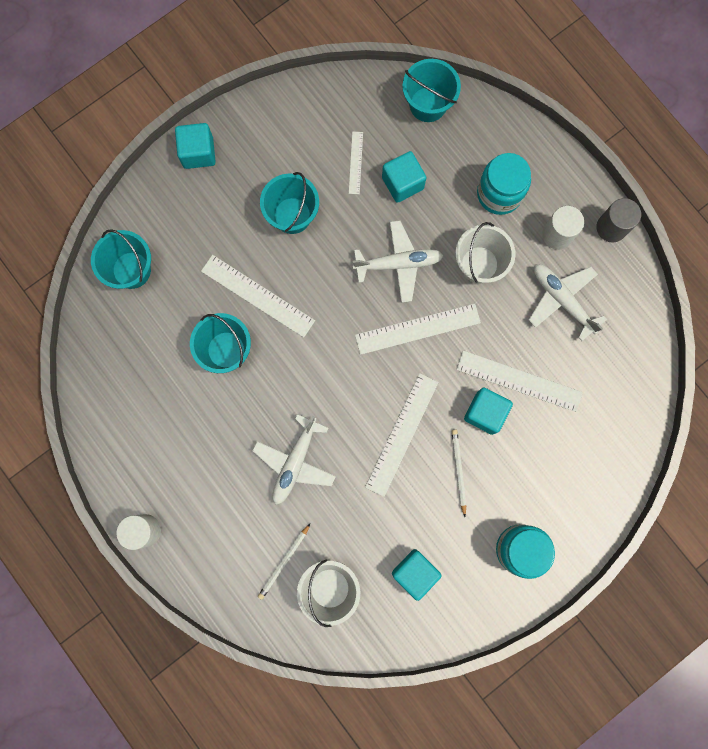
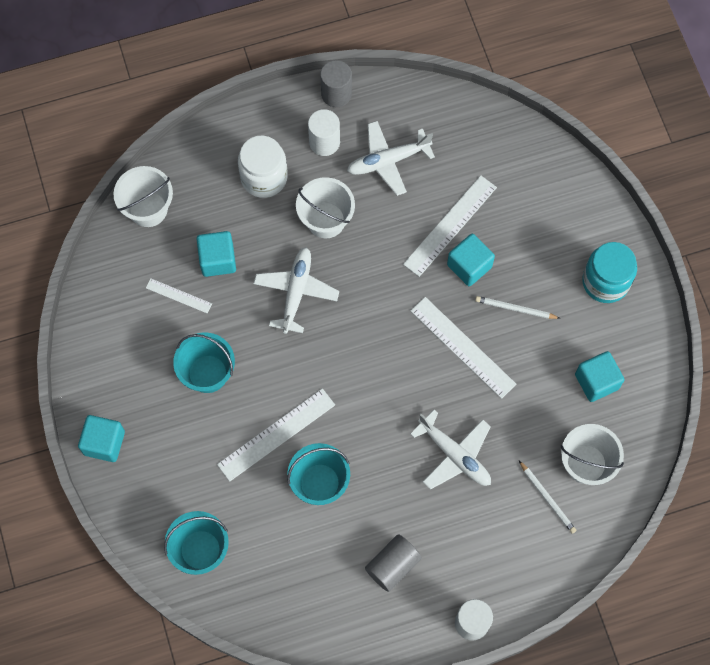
camera: 70 degrees left, 10 degrees down
white ruler [355,303,481,355] -> none
turquoise bucket [402,59,461,122] -> white bucket [114,166,173,227]
turquoise jar [477,153,531,215] -> white jar [238,136,288,198]
none -> grey cylinder [365,534,422,592]

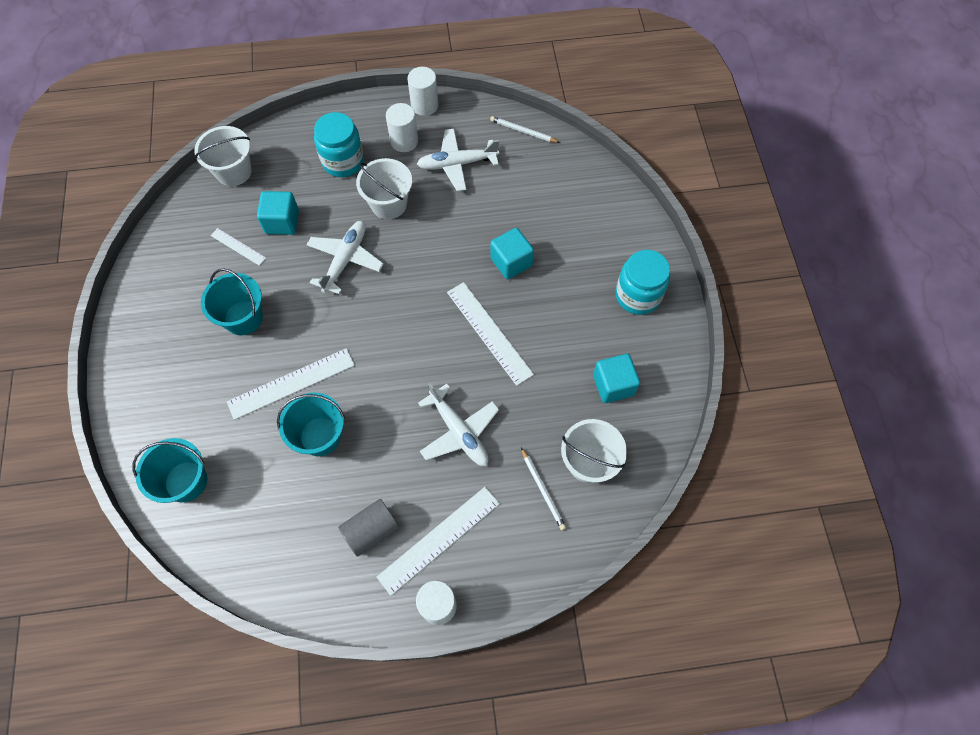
camera: 10 degrees right, 5 degrees down
turquoise cube [78,415,125,462] -> none
white jar [238,136,288,198] -> turquoise jar [314,112,364,177]
grey cylinder [320,60,352,107] -> white cylinder [407,67,438,116]
white ruler [403,175,497,277] -> white ruler moved to [377,487,500,596]
white pencil [475,296,561,319] -> white pencil moved to [490,116,560,143]

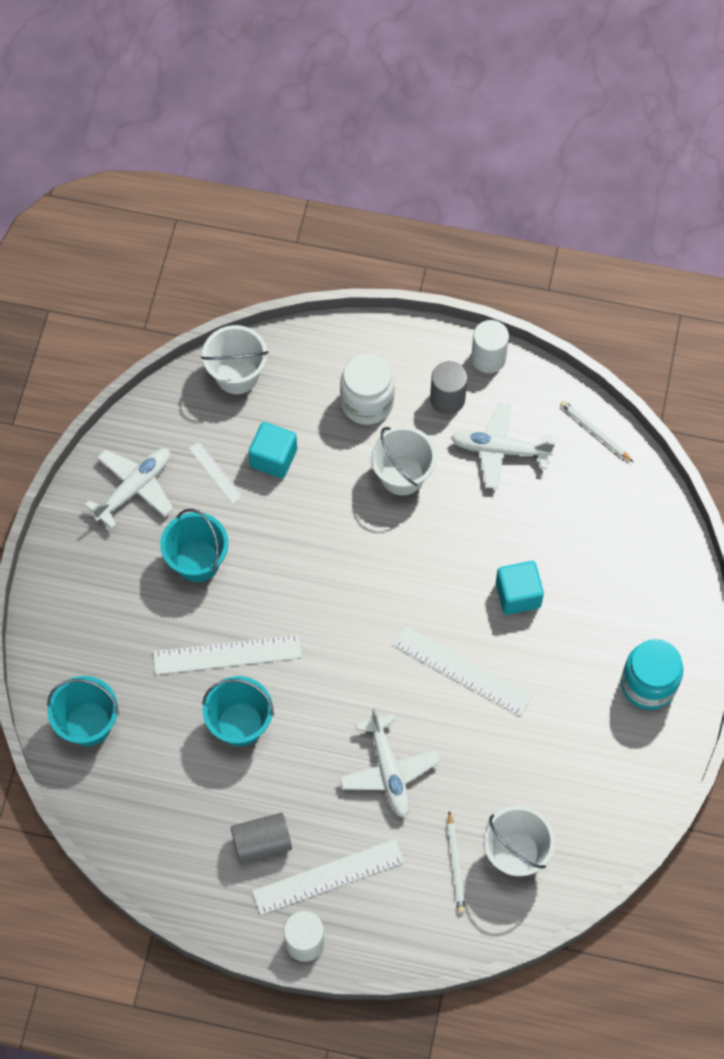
camera: 20 degrees right, 0 degrees up
white plane [307,221,384,294] -> white plane moved to [85,449,173,529]
turquoise jar [314,112,364,177] -> white jar [340,354,395,425]
white cylinder [386,103,418,152] -> grey cylinder [430,361,467,414]
white ruler [447,282,534,386] -> white ruler turned 45 degrees counterclockwise [393,625,532,716]
turquoise cube [593,354,640,403] -> none

